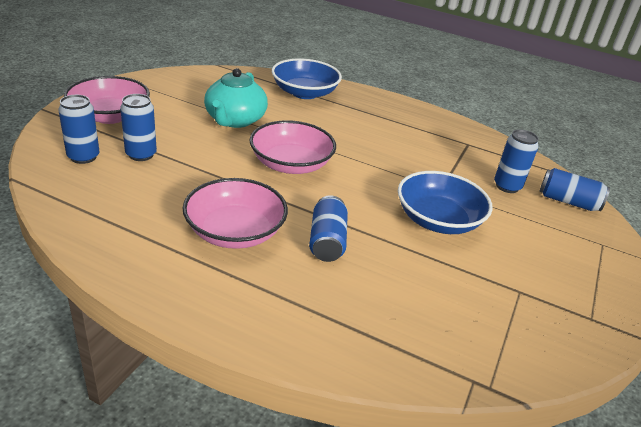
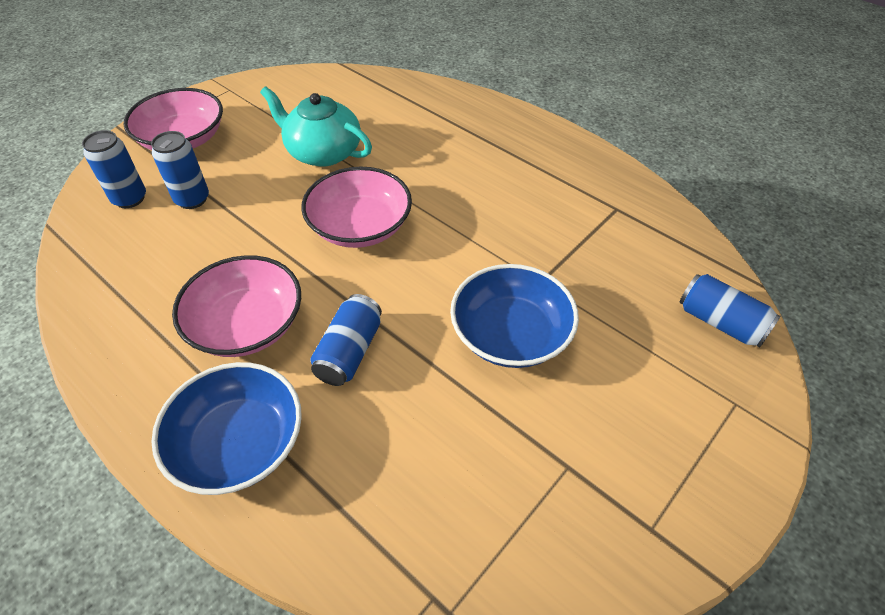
camera: 20 degrees right, 15 degrees up
turquoise teapot [204,68,268,128] -> turquoise teapot turned 90 degrees clockwise [260,86,372,167]
blue bowl [272,59,342,99] -> blue bowl moved to [151,362,302,495]
blue can [494,129,539,193] -> none

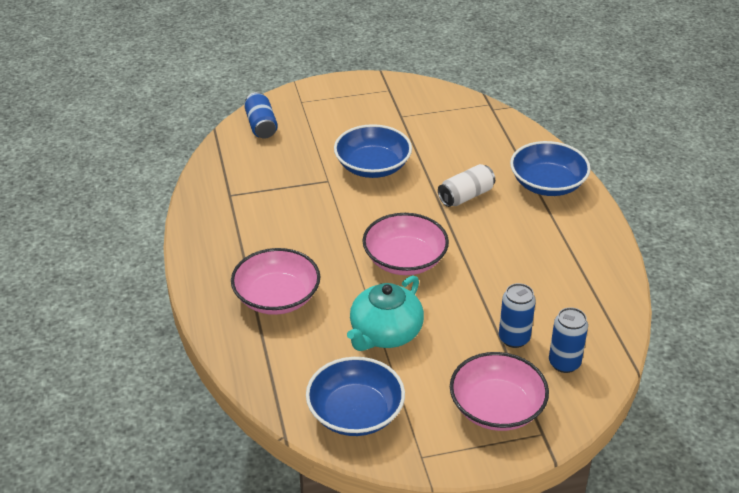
camera: 145 degrees left, 10 degrees down
pink bowl [172,255,301,357] -> pink bowl moved to [231,248,321,315]
turquoise teapot [260,86,372,167] -> turquoise teapot turned 60 degrees clockwise [347,276,424,351]
blue can [310,294,382,386] -> white can [438,164,495,207]
none -> blue bowl [306,357,405,436]

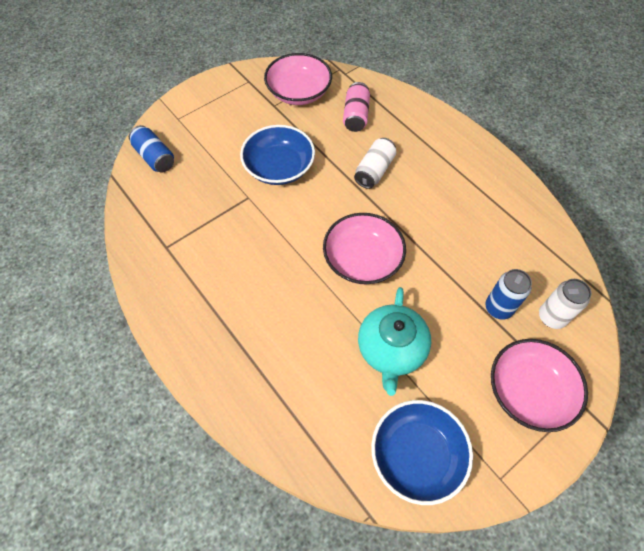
camera: 25 degrees left, 20 degrees up
pink bowl [231,248,321,315] -> pink bowl moved to [264,53,332,105]
blue bowl [510,141,591,196] -> none
blue can [549,307,588,373] -> white can [539,279,591,329]
none -> pink can [343,82,370,132]

